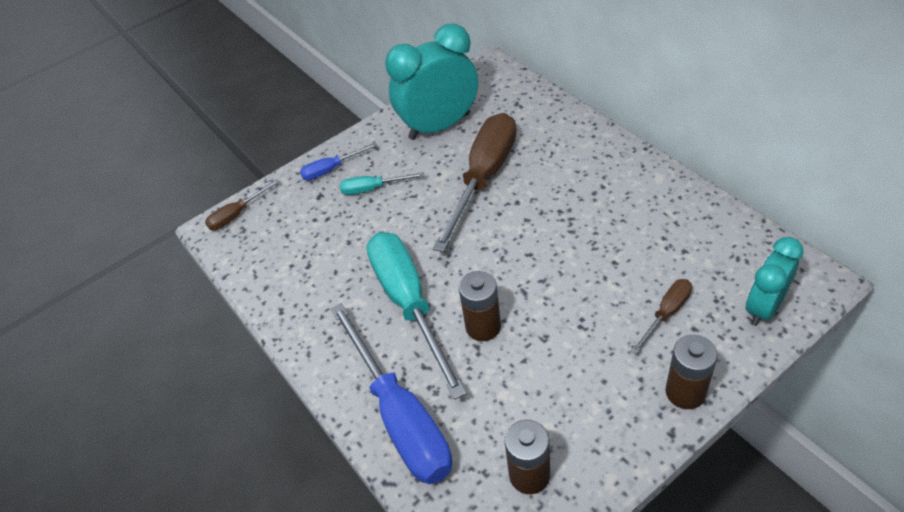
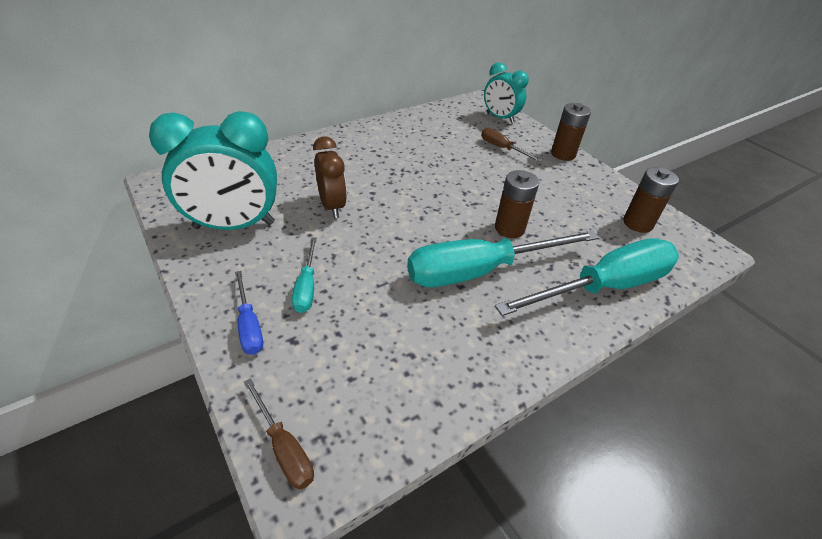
camera: 95 degrees left, 5 degrees down
blue screwdriver [330,303,452,484] -> turquoise screwdriver [495,239,679,316]
turquoise clock [385,23,478,140] -> turquoise clock turned 75 degrees counterclockwise [149,111,277,230]
brown screwdriver [433,113,517,252] -> brown clock [313,136,347,218]

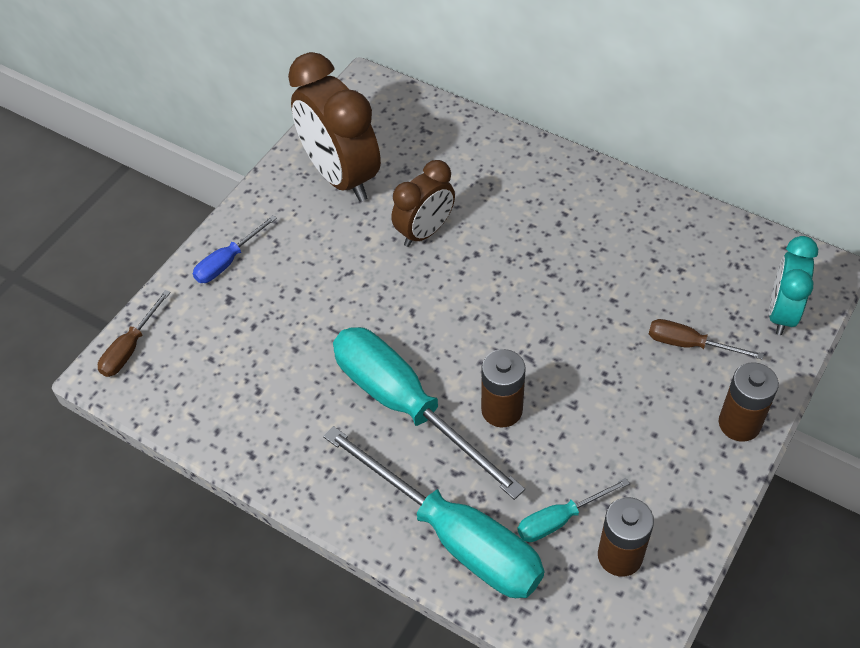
camera: 70 degrees right, 10 degrees up
turquoise clock [149,111,277,230] -> brown clock [288,52,381,202]
turquoise screwdriver [292,237,317,313] -> turquoise screwdriver moved to [517,478,630,542]
brown screwdriver [481,128,542,162] -> brown screwdriver turned 90 degrees counterclockwise [649,319,764,360]

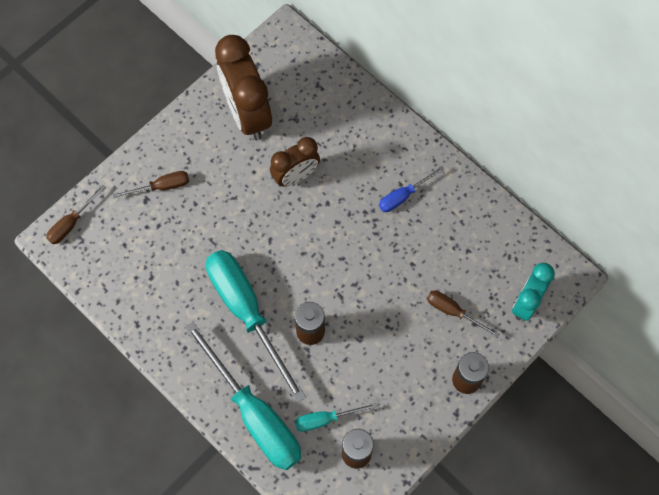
camera: 10 degrees right, 15 degrees up
blue screwdriver [193,215,277,283] -> blue screwdriver moved to [379,166,445,212]
none -> brown screwdriver [113,171,189,198]

